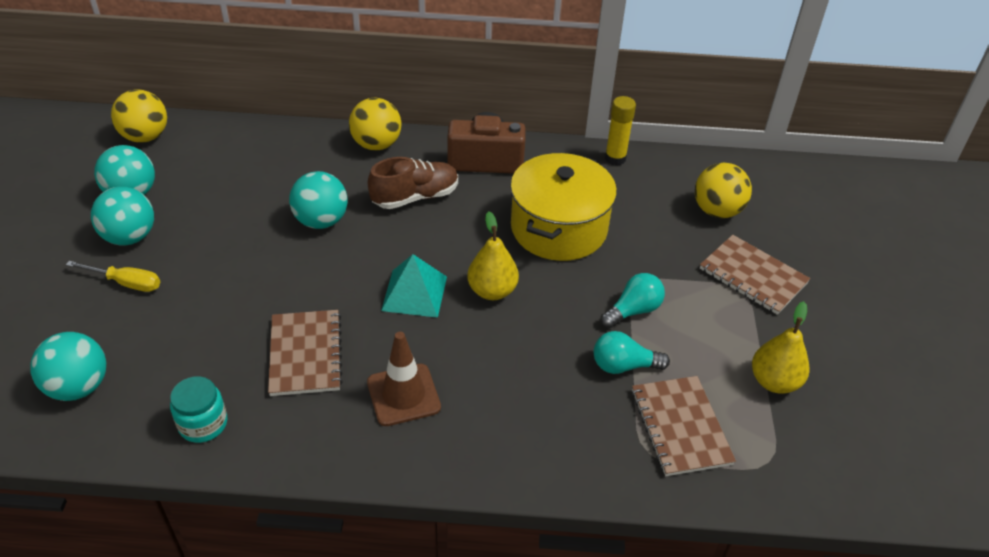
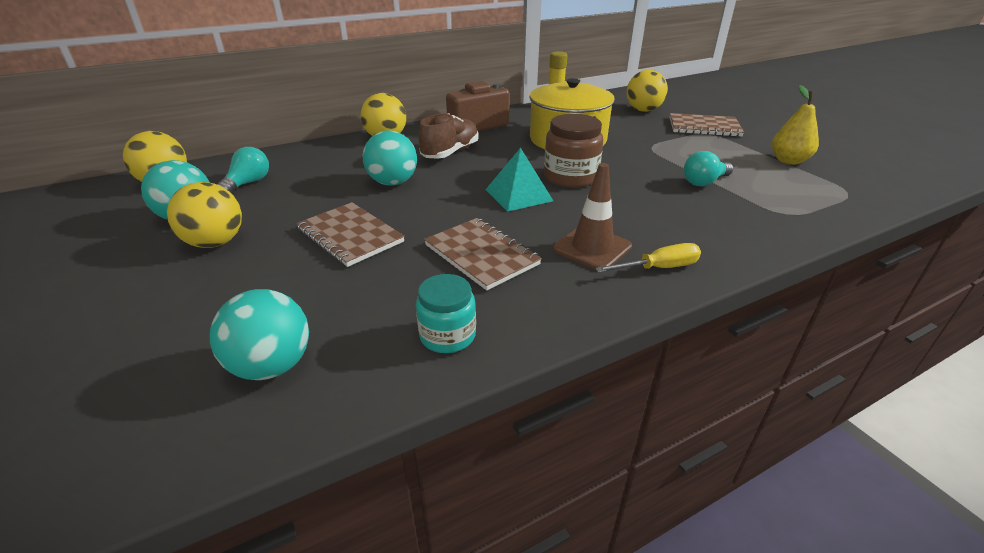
camera: 30 degrees left, 10 degrees down
yellow screwdriver [66,261,160,292] -> yellow screwdriver moved to [595,243,701,273]
turquoise ball [91,186,154,246] -> yellow ball [167,182,242,248]
yellow pear [467,211,519,300] -> brown jar [544,114,603,188]
turquoise light bulb [601,273,665,328] -> turquoise light bulb moved to [217,147,269,193]
brown notebook [632,376,736,476] -> brown notebook moved to [296,202,405,267]

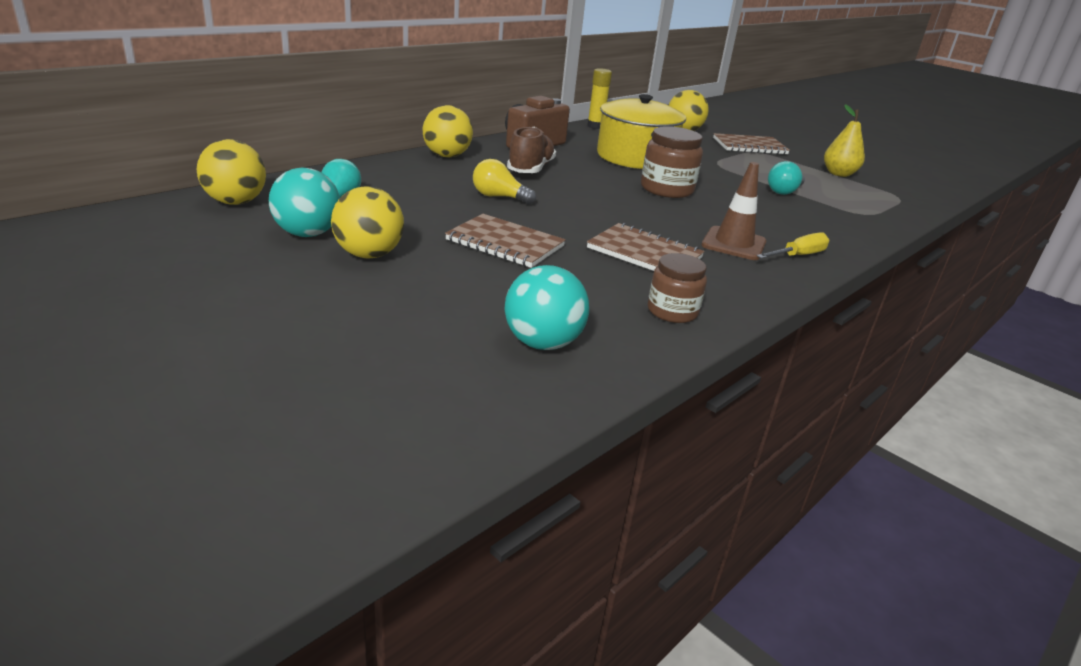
camera: 20 degrees left, 5 degrees down
turquoise ball [363,130,417,186] -> yellow light bulb [473,159,536,204]
turquoise jar [416,274,476,353] -> brown jar [648,253,707,323]
turquoise pyramid [486,148,553,212] -> none

